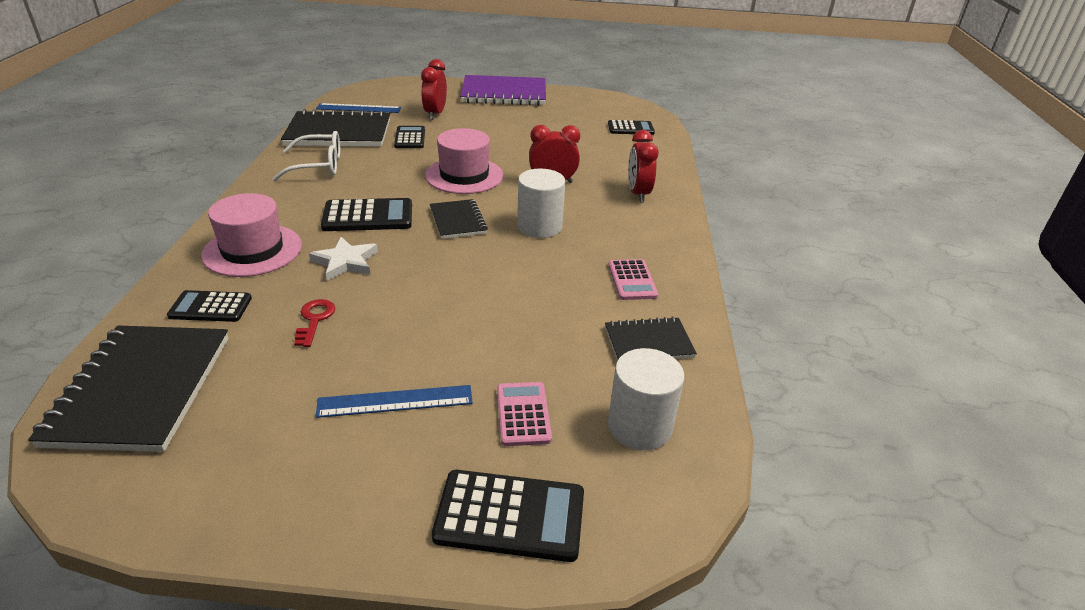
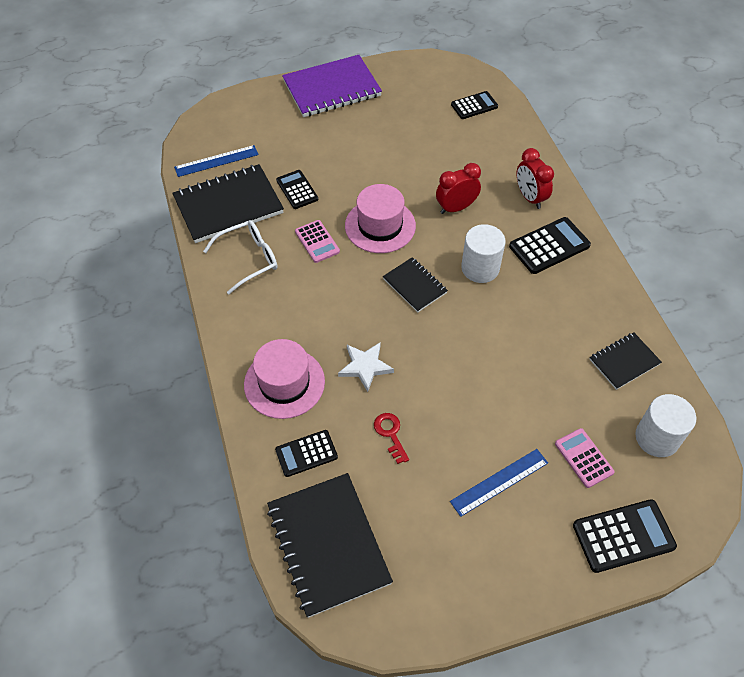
camera: 20 degrees left, 20 degrees up
black calculator [321,198,412,231] -> black calculator moved to [509,217,591,274]
red clock [421,59,447,120] -> none
pink calculator [608,259,658,300] -> pink calculator moved to [295,220,340,263]

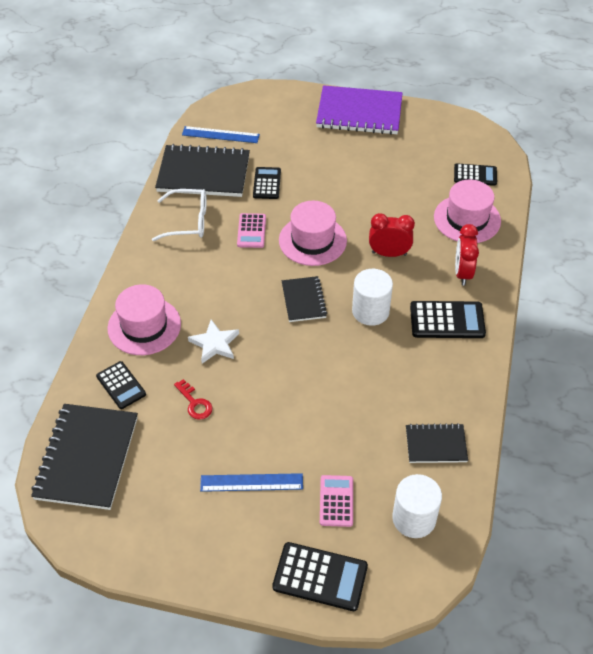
camera: 30 degrees right, 5 degrees down
black calculator [275,430,338,477] -> black calculator turned 135 degrees counterclockwise [96,361,146,409]
red key [374,413,409,464] -> red key turned 135 degrees clockwise [174,379,212,420]
none -> pink hat [434,180,501,243]

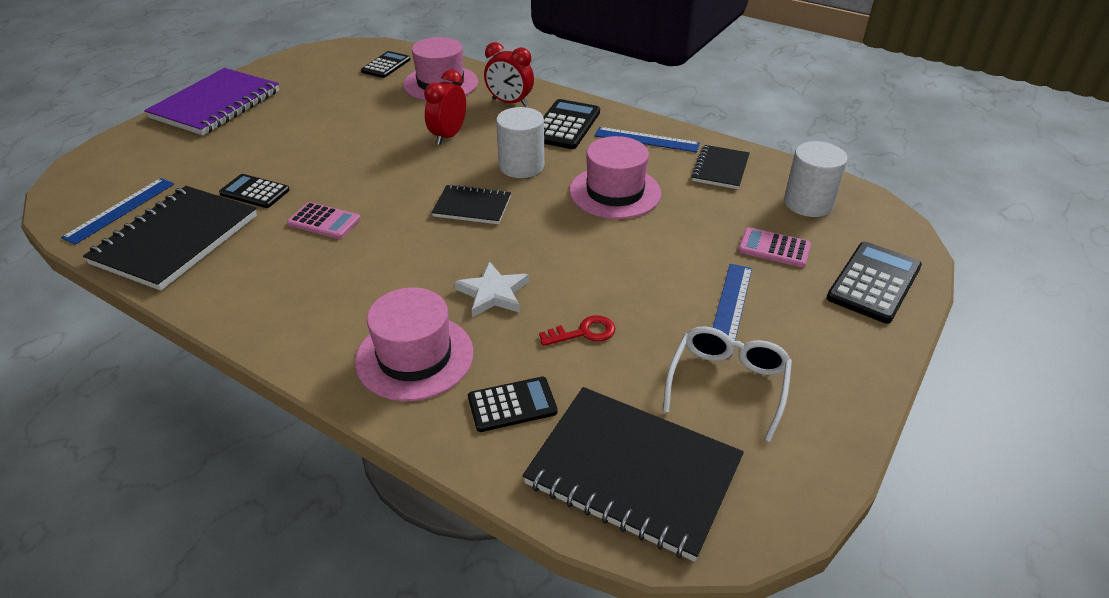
camera: 70 degrees left, 10 degrees down
white glasses [152,189,207,241] -> white glasses moved to [663,326,792,442]
pink hat [279,201,347,266] -> pink hat moved to [569,136,661,219]
none -> blue ruler [595,127,700,152]

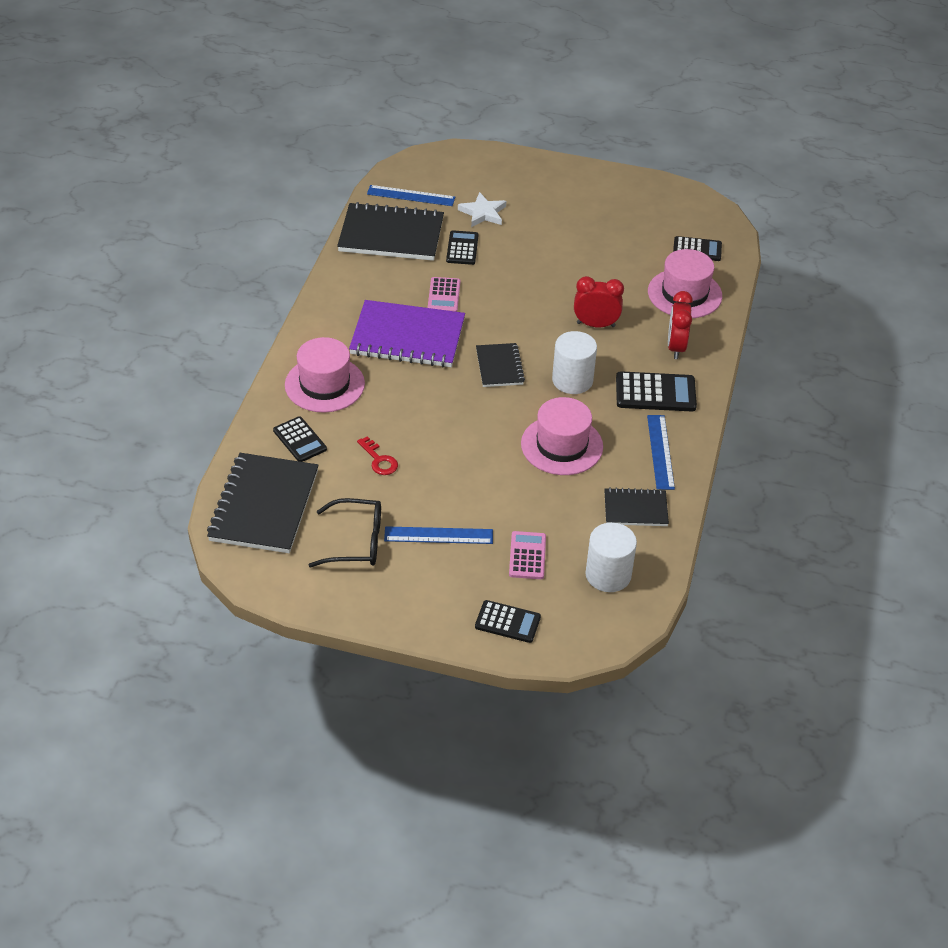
camera: 70 degrees right, 5 degrees up
purple notebook [144,68,279,135] -> purple notebook moved to [349,300,465,367]
white star [454,261,529,317] -> white star moved to [458,192,506,227]
white glasses [663,326,792,442] -> black glasses [309,498,381,567]
black calculator [827,242,922,324] -> black calculator [475,600,541,643], size x0.66

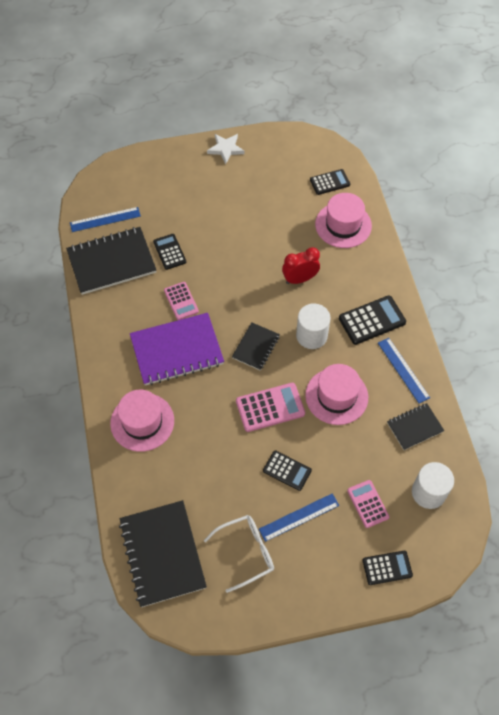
camera: 25 degrees left, 15 degrees up
black calculator [273,416,327,462] -> black calculator moved to [263,450,312,491]
black glasses [309,498,381,567] -> white glasses [204,515,274,593]
red key [357,436,398,475] -> none
white star [458,192,506,227] -> white star moved to [207,134,244,165]
black notebook [476,343,525,387] -> black notebook turned 60 degrees clockwise [232,322,280,371]
red clock [668,291,693,359] -> none
none -> pink calculator [236,383,305,432]

